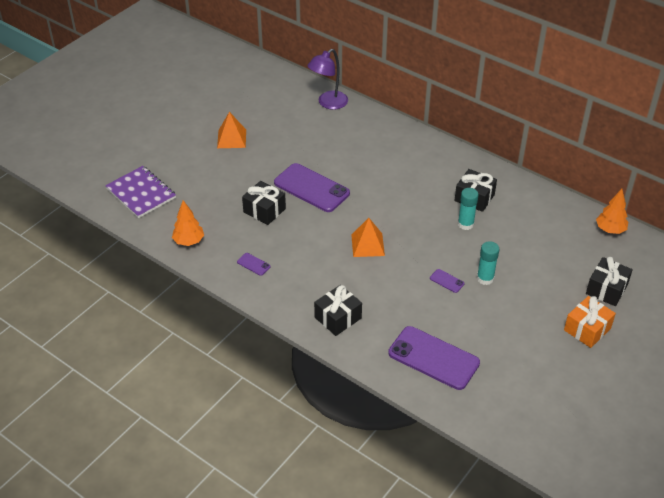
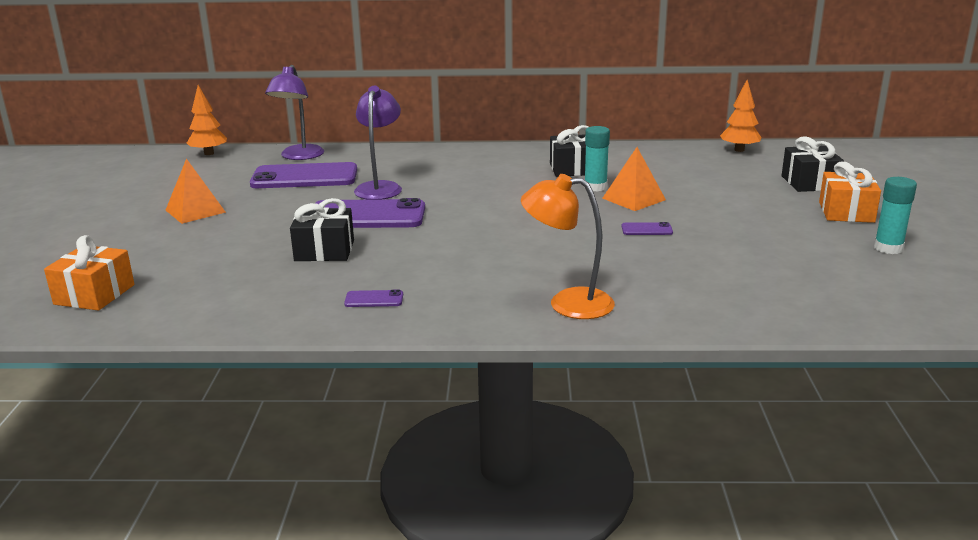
camera: 35 degrees left, 20 degrees down
purple notebook [105,166,176,218] -> orange gift [44,235,135,311]
orange tree [172,200,204,246] -> orange tree moved to [187,85,227,155]
black gift [314,285,362,336] -> orange lamp [521,174,615,319]
orange pyramid [351,218,385,257] -> orange pyramid moved to [602,147,666,211]
purple phone [388,326,480,390] -> purple phone moved to [250,162,357,188]
turquoise glue stick [477,241,499,285] -> turquoise glue stick moved to [874,177,917,254]
none -> purple lamp [354,86,402,200]

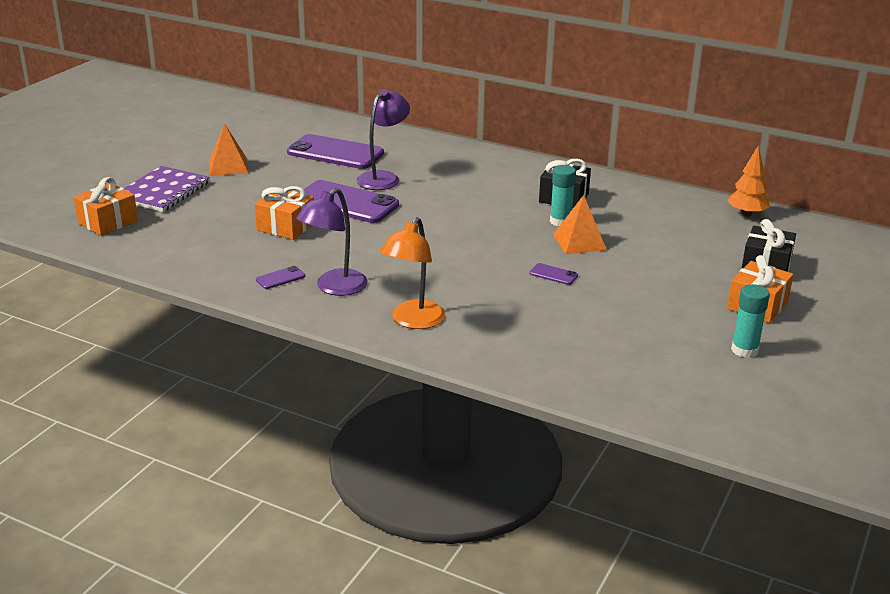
camera: 25 degrees right, 5 degrees up
orange tree [187,85,227,155] -> none
purple lamp [265,65,324,160] -> purple lamp moved to [296,188,368,296]
black gift [290,198,354,261] -> orange gift [255,186,314,240]
purple phone [344,290,403,307] -> purple phone turned 60 degrees counterclockwise [256,266,305,289]
orange lamp [521,174,615,319] -> orange lamp turned 105 degrees counterclockwise [380,217,445,329]
none -> purple notebook [124,166,210,212]

